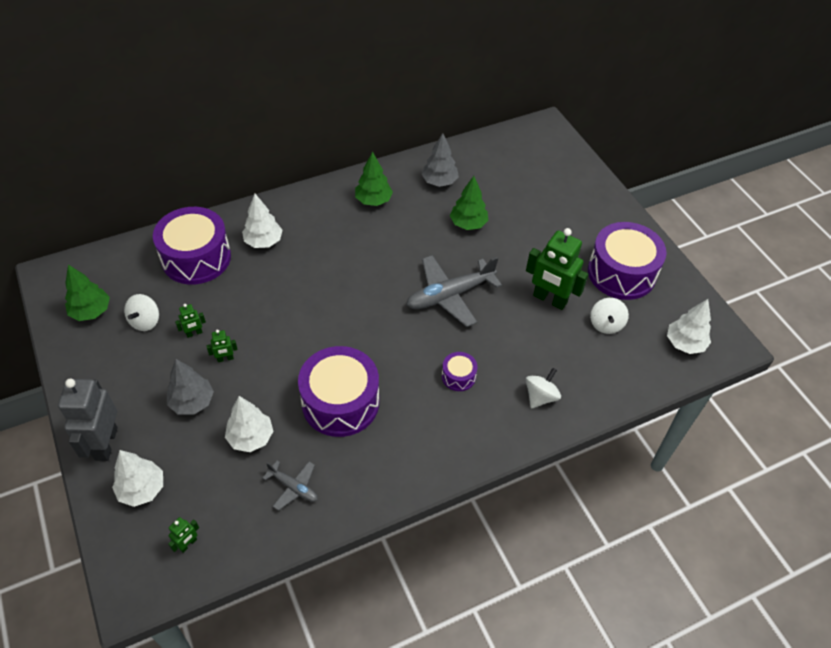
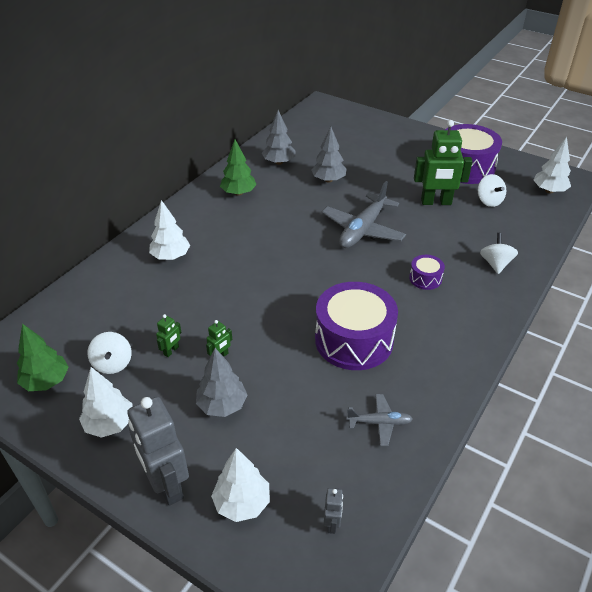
camera: 30 degrees left, 10 degrees down
purple drum [153,207,231,285] -> none
green robot [168,517,199,553] -> grey robot [324,488,343,534]
white tree [225,396,273,452] -> white tree moved to [79,367,133,438]
green tree [450,176,488,230] -> grey tree [311,127,346,183]

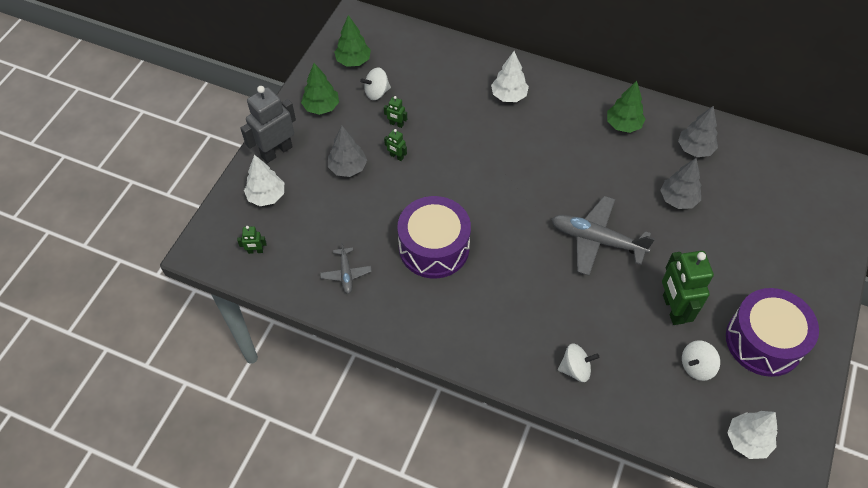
camera: 80 degrees right, 15 degrees up
white tree [79,367,133,438] -> green tree [301,63,339,115]
grey robot [324,488,343,534] -> green robot [237,226,266,254]
purple drum [409,255,445,290] -> none

